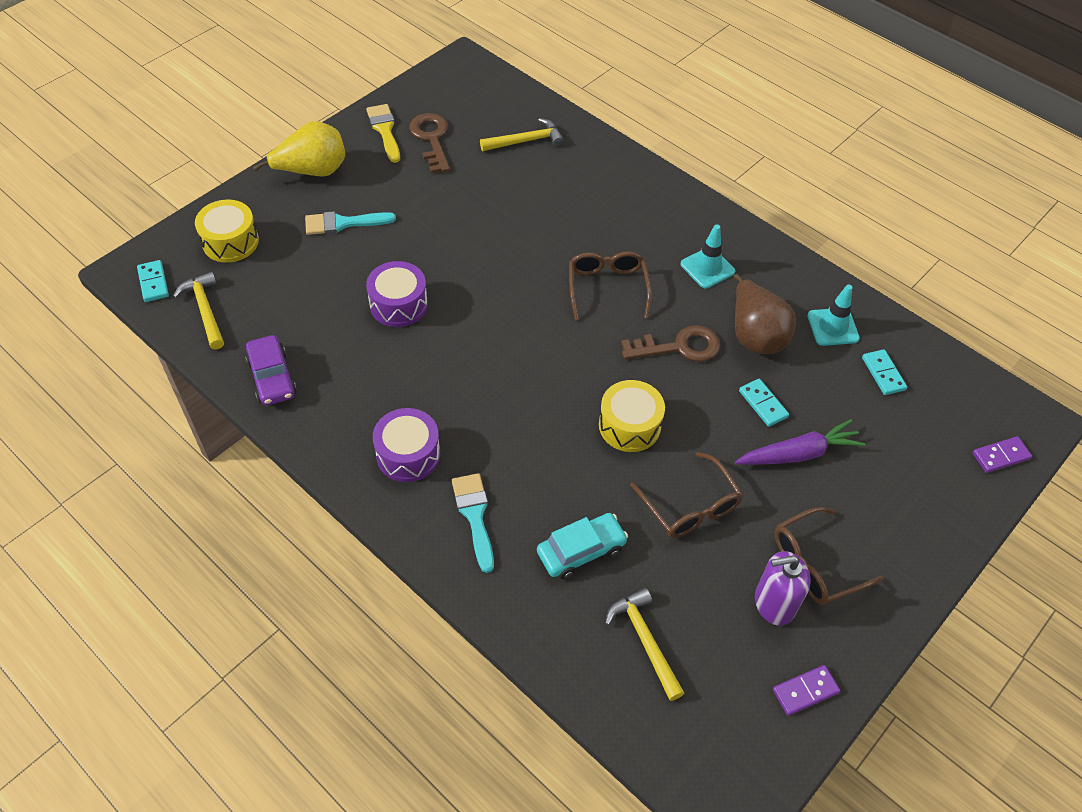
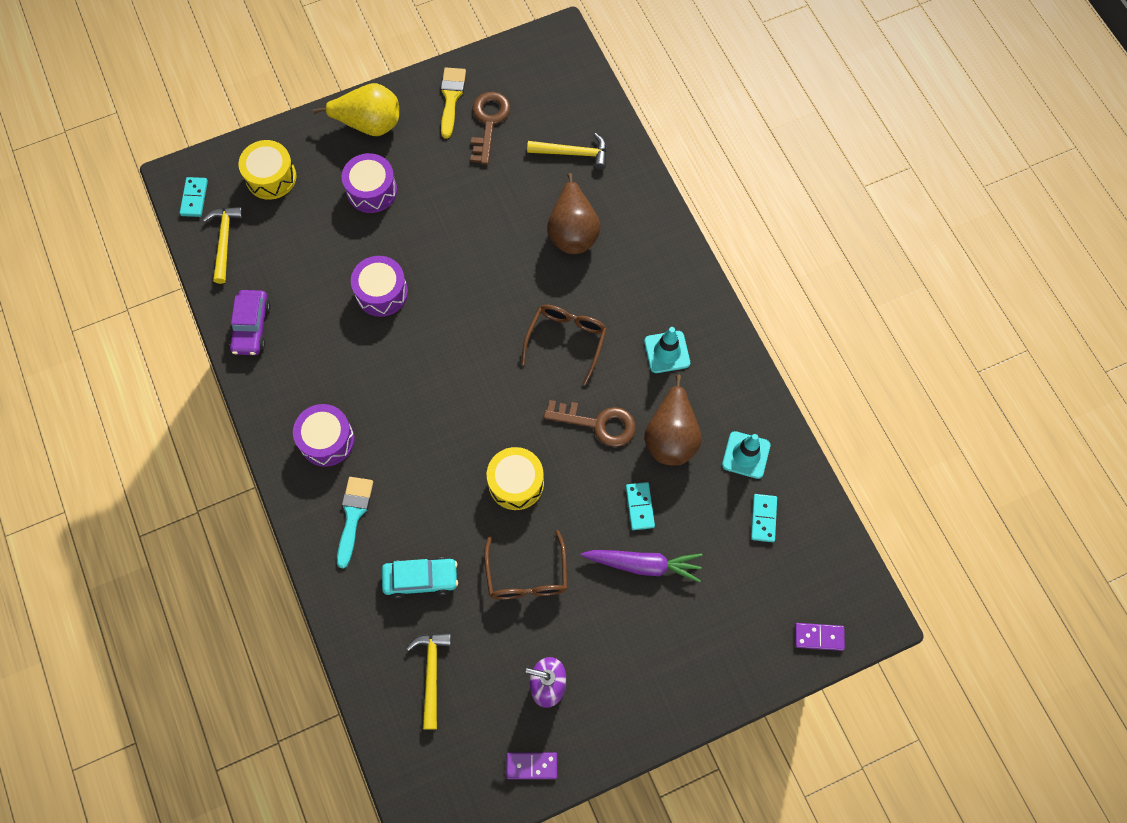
camera: 25 degrees right, 15 degrees up
turquoise brush [305,211,396,235] -> purple drum [342,153,397,213]
brown glasses [775,507,884,605] -> none
none -> brown pear [547,173,601,254]

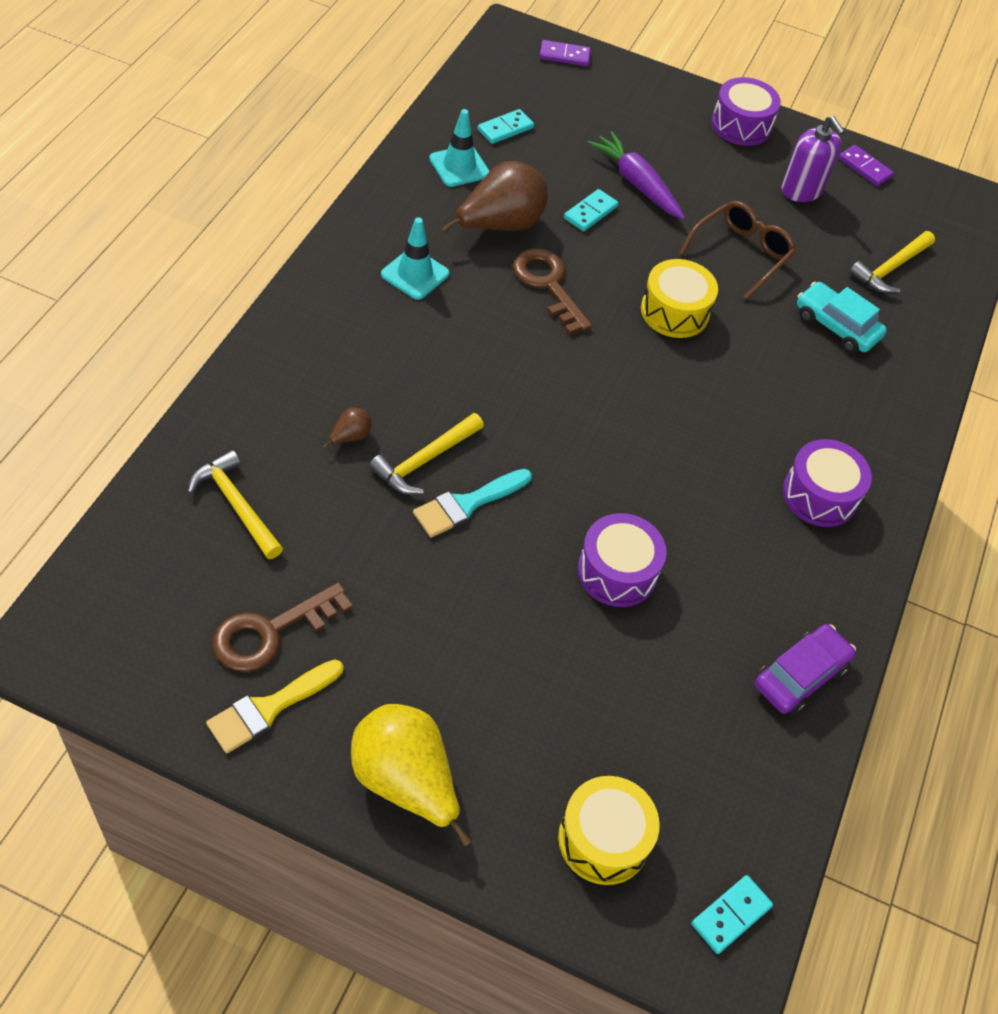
camera: 140 degrees left, 15 degrees down
yellow hammer [203,207,244,284] -> yellow hammer moved to [369,413,484,495]
turquoise brush [337,477,373,568] -> turquoise brush moved to [413,469,532,538]
purple drum [342,153,397,213] -> purple drum moved to [711,77,781,146]
brown glasses [521,305,607,385] -> none
brown pear [547,173,601,254] -> brown pear [323,408,372,448], size x0.43
purple domino [795,623,845,651] -> purple domino turned 45 degrees counterclockwise [540,40,591,66]

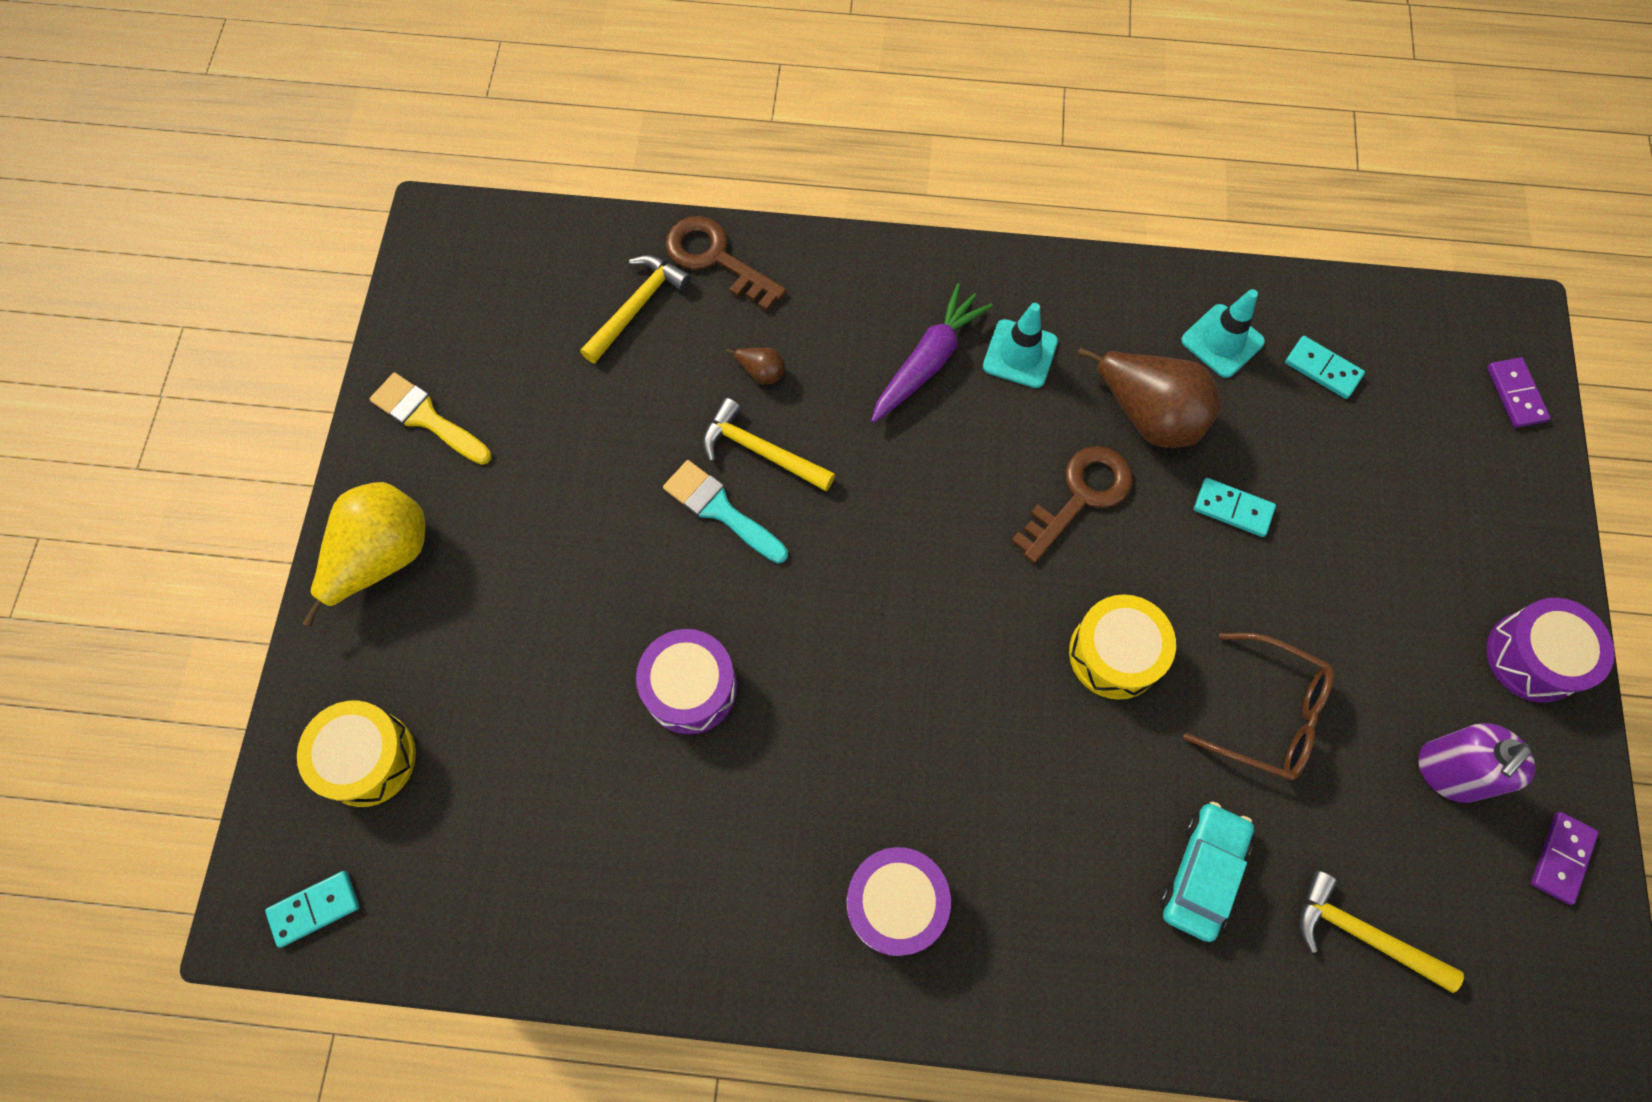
camera: 80 degrees right, 15 degrees up
brown key [213,582,352,672] -> brown key moved to [666,216,786,311]
purple carrot [587,131,685,220] -> purple carrot moved to [871,283,993,423]
turquoise domino [691,875,773,954] -> turquoise domino turned 60 degrees counterclockwise [265,871,360,948]
purple car [755,624,856,714] -> none

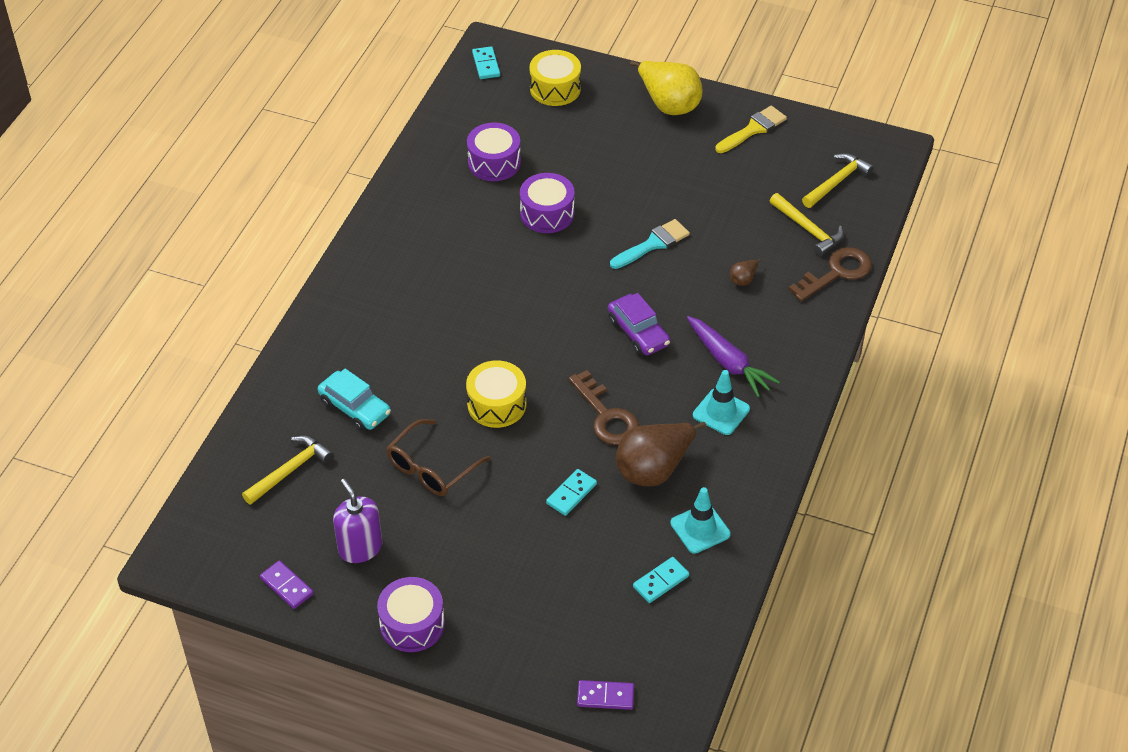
camera: 105 degrees right, 20 degrees down
yellow hammer [703,398,835,491] -> yellow hammer moved to [802,153,874,208]
purple drum [846,847,951,956] -> purple drum moved to [467,122,521,181]
none -> purple car [608,293,670,355]

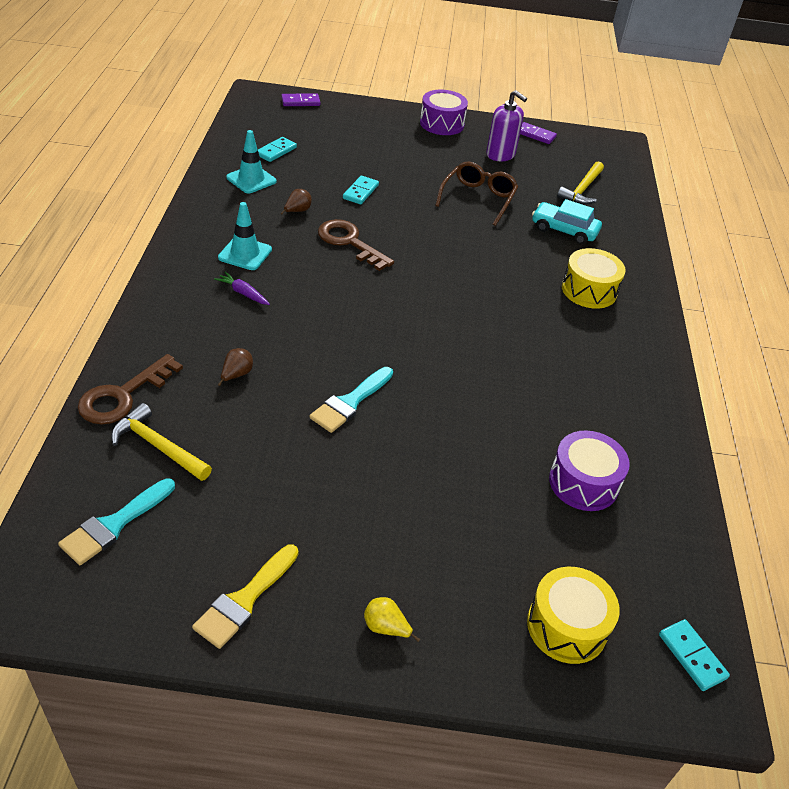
camera: 160 degrees right, 5 degrees down
yellow drum [466,360,526,428] -> yellow drum moved to [562,248,626,309]
purple drum [520,173,575,233] -> none
purple car [608,293,670,355] -> none
brown pear [616,422,706,487] -> brown pear [281,189,312,215], size x0.43
yellow pear [630,61,702,115] -> yellow pear [364,597,420,642], size x0.43
purple carrot [687,316,780,397] -> purple carrot [214,271,270,305], size x0.54
yellow hammer [802,153,874,208] -> turquoise brush [58,478,175,565]

